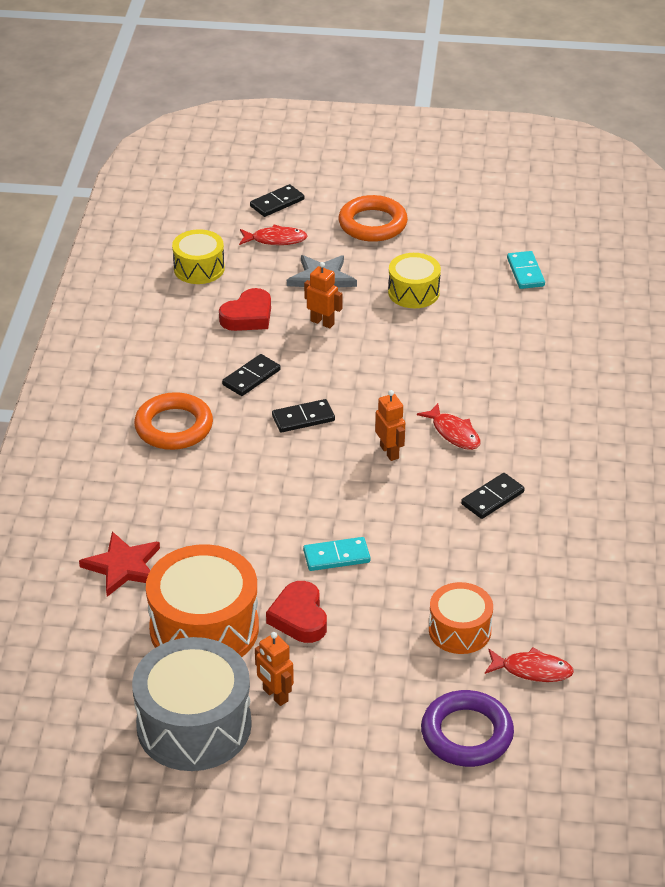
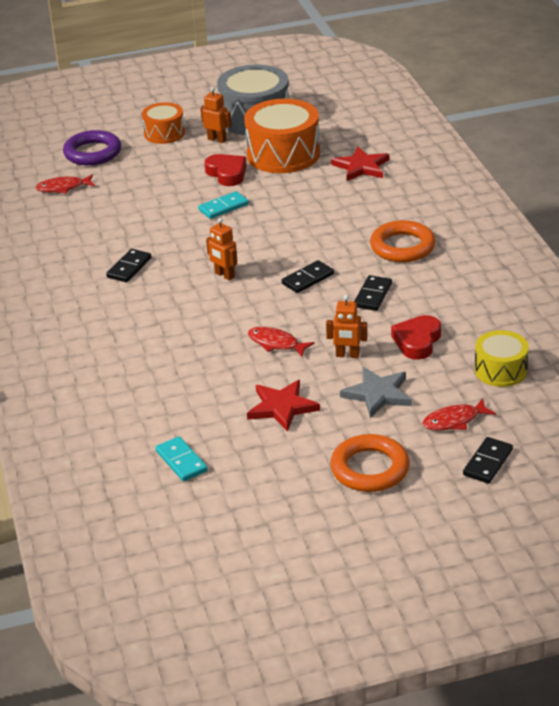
camera: 160 degrees right, 5 degrees down
yellow drum [388,253,441,308] -> red star [247,380,320,432]
red fish [417,403,481,450] -> red fish moved to [248,327,315,357]
orange drum [429,582,493,654] -> orange drum moved to [142,102,185,144]

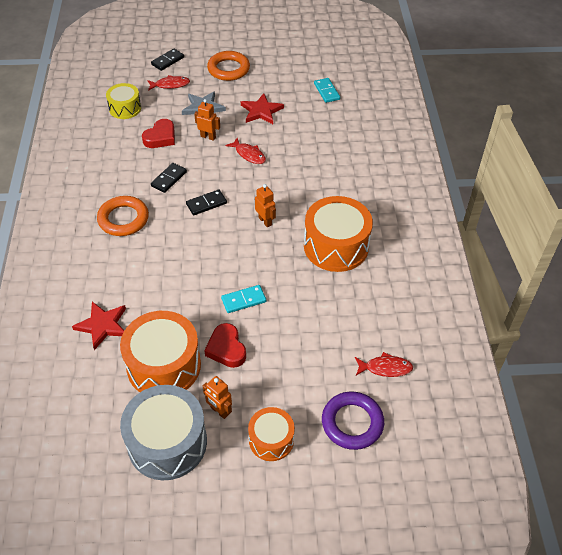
camera: 170 degrees left, 15 degrees up
black domino [106,249,151,282] -> orange drum [304,196,373,272]

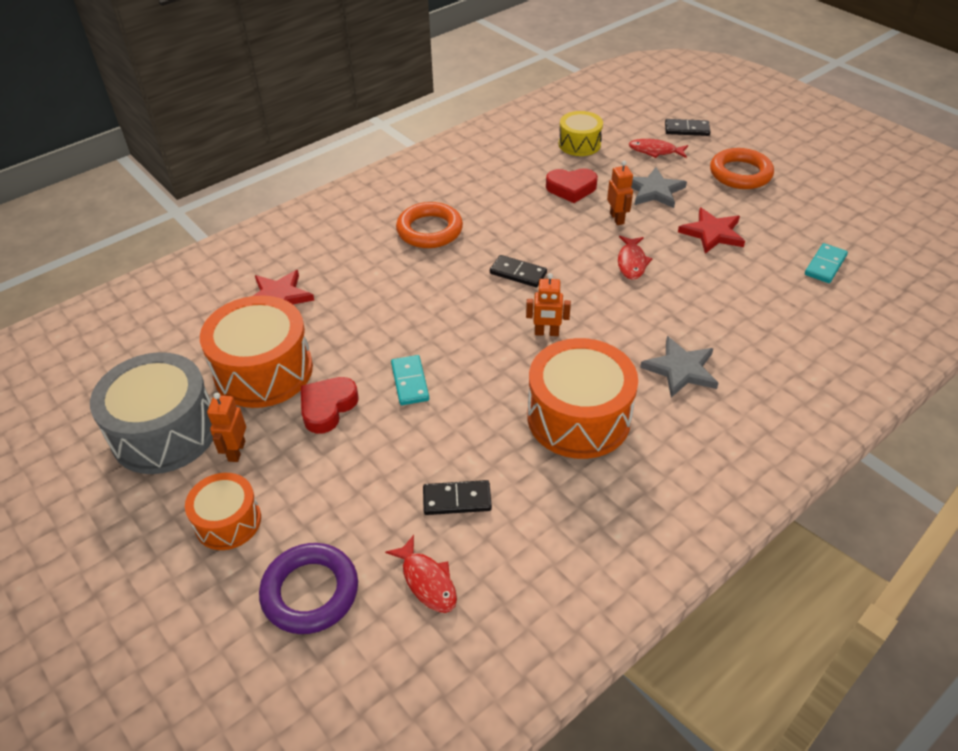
camera: 55 degrees right, 5 degrees down
red fish [147,75,190,91] -> red fish turned 150 degrees clockwise [629,139,688,158]
black domino [151,163,187,193] -> black domino moved to [423,480,492,515]
turquoise domino [221,285,266,313] -> turquoise domino turned 45 degrees clockwise [391,355,429,405]
orange robot [255,184,276,227] -> orange robot turned 75 degrees clockwise [526,273,571,336]
none -> grey star [640,336,719,398]

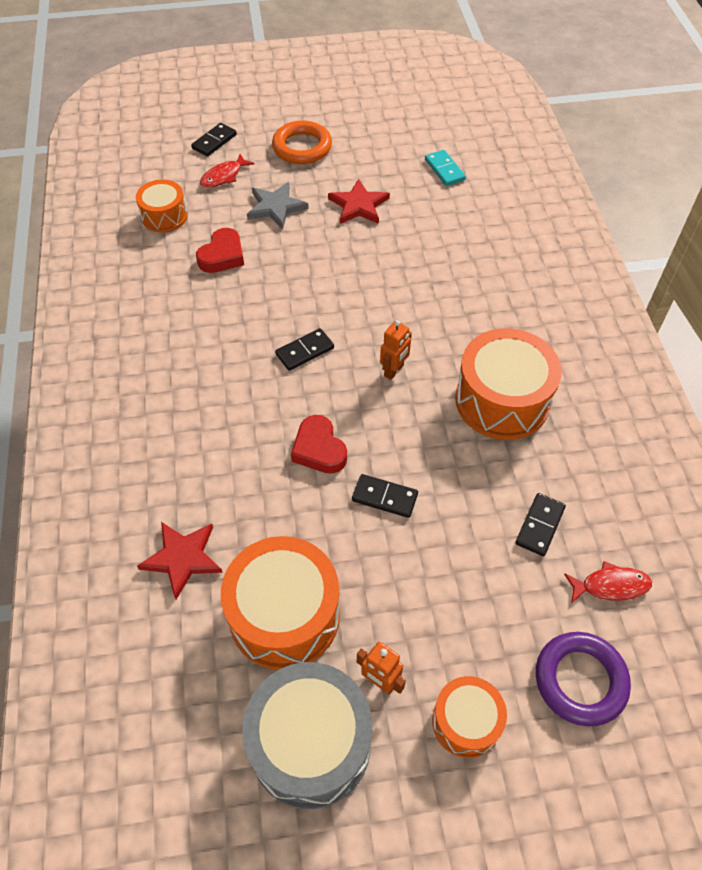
camera: 60 degrees left, 10 degrees up
red heart [301,377,358,434] -> red heart moved to [291,415,347,474]
turquoise domino [391,355,429,405] -> black domino [352,474,418,518]
orange ring [396,202,463,248] -> none
yellow drum [559,111,603,156] -> orange drum [136,179,188,233]
orange robot [607,161,633,225] -> none
red fish [618,236,652,280] -> none
grey star [640,336,719,398] -> none

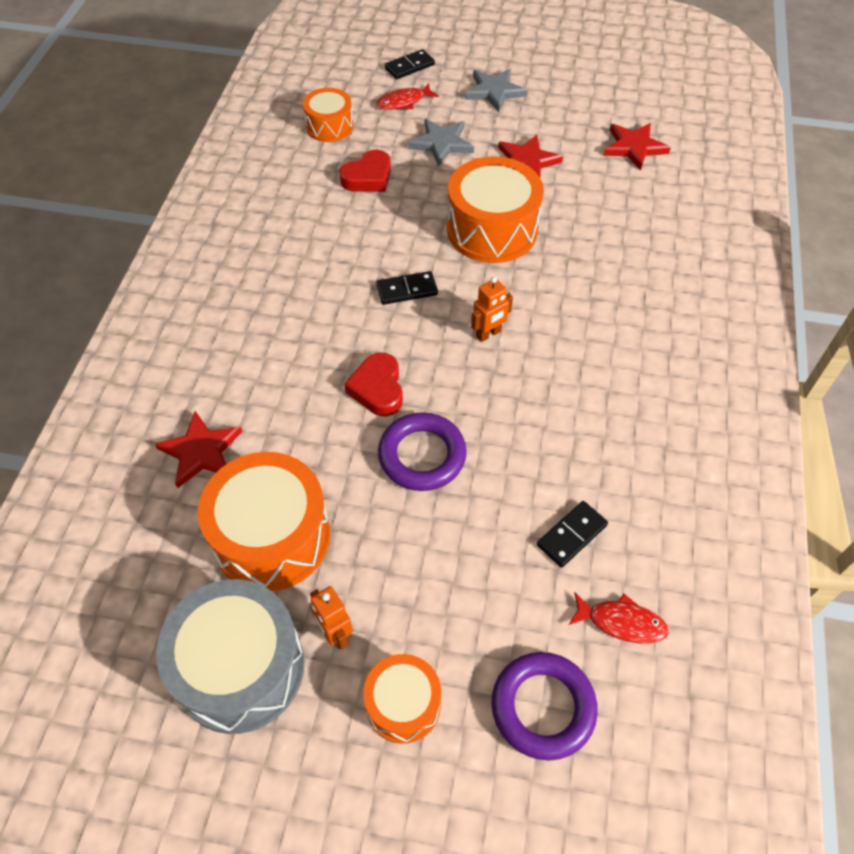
camera: 20 degrees right, 0 degrees up
orange ring [272,120,332,164] -> grey star [465,69,528,112]
black domino [352,474,418,518] -> purple ring [378,412,467,491]
turquoise domino [425,150,466,186] -> red star [603,123,671,171]
orange drum [455,328,562,440] -> orange drum moved to [447,156,544,263]

